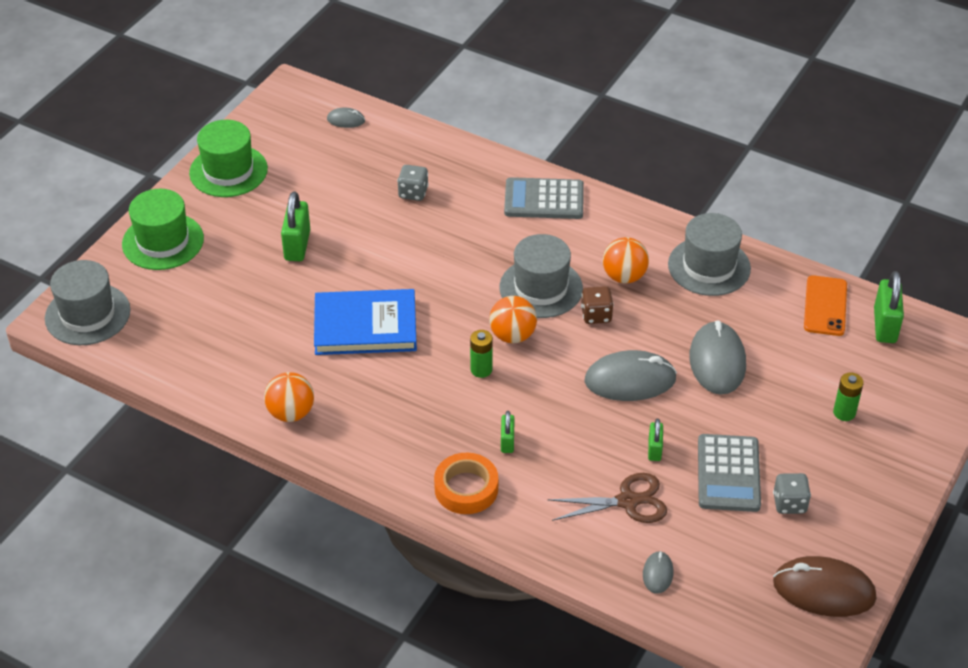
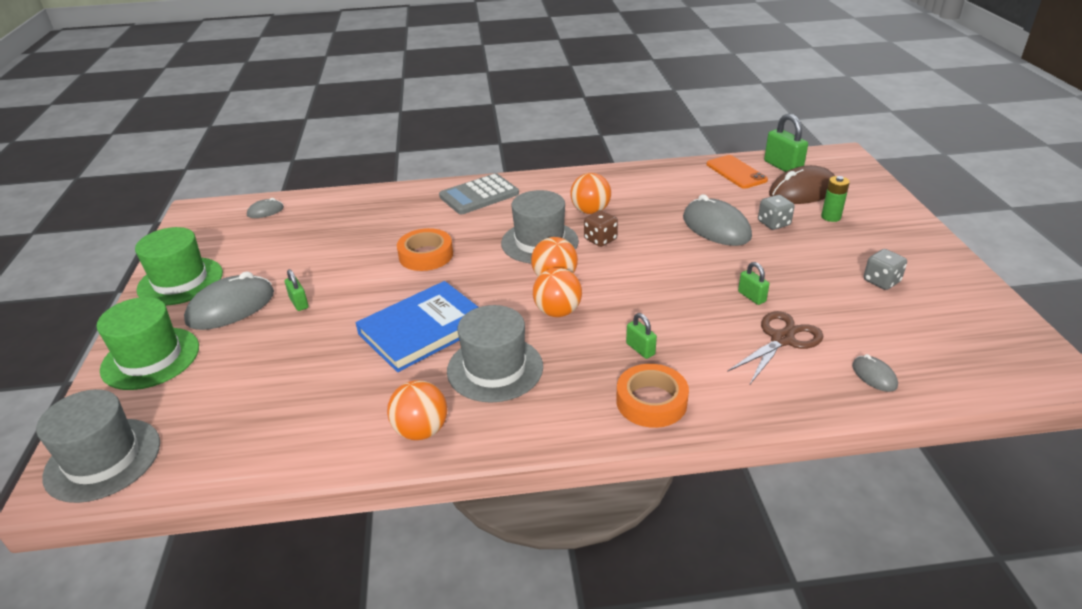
camera: 35 degrees left, 10 degrees down
green padlock [281,191,310,261] -> green padlock [285,269,308,311], size x0.57
grey dice [397,165,429,201] -> grey dice moved to [758,195,795,230]
green battery [470,330,493,378] -> orange ball [533,268,582,317]
grey mouse [584,350,677,401] -> grey mouse moved to [184,271,274,330]
grey hat [668,213,751,296] -> grey hat moved to [447,305,543,403]
grey calculator [698,434,761,512] -> none
brown mouse [773,556,877,617] -> brown mouse moved to [769,165,835,204]
none -> orange tape [397,228,453,271]

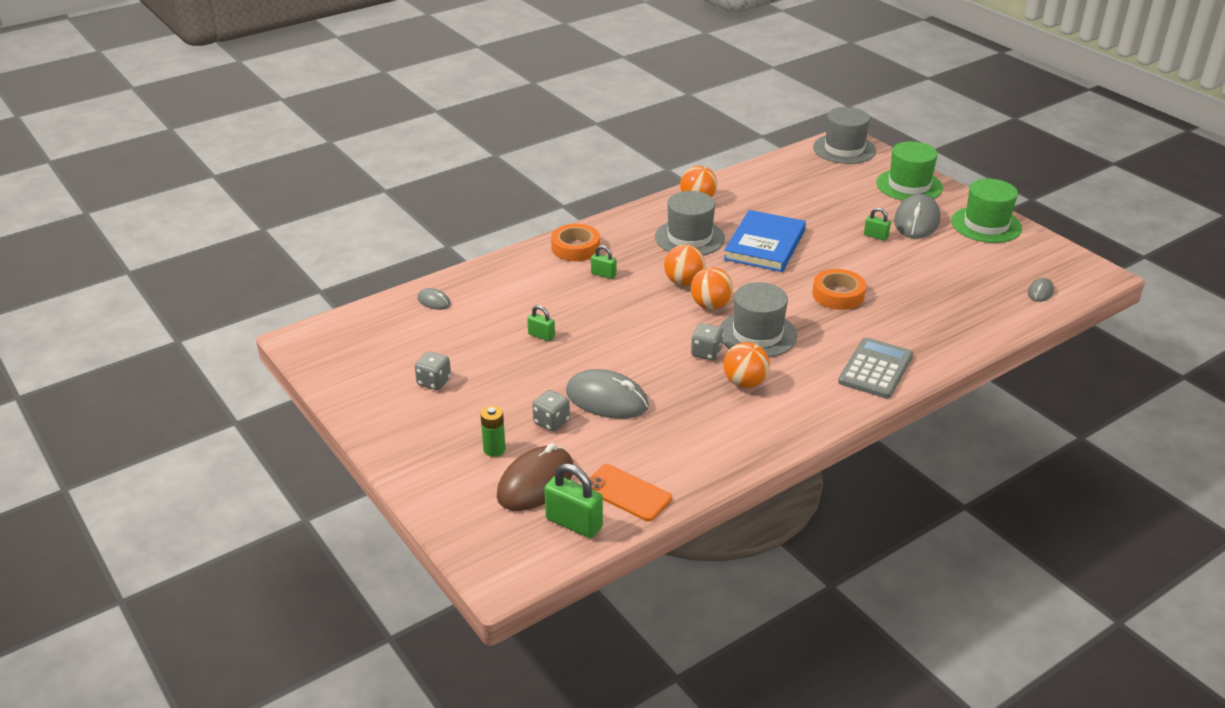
camera: 150 degrees right, 0 degrees up
brown dice [584,210,618,247] -> grey dice [691,323,723,360]
brown scissors [727,311,823,384] -> none

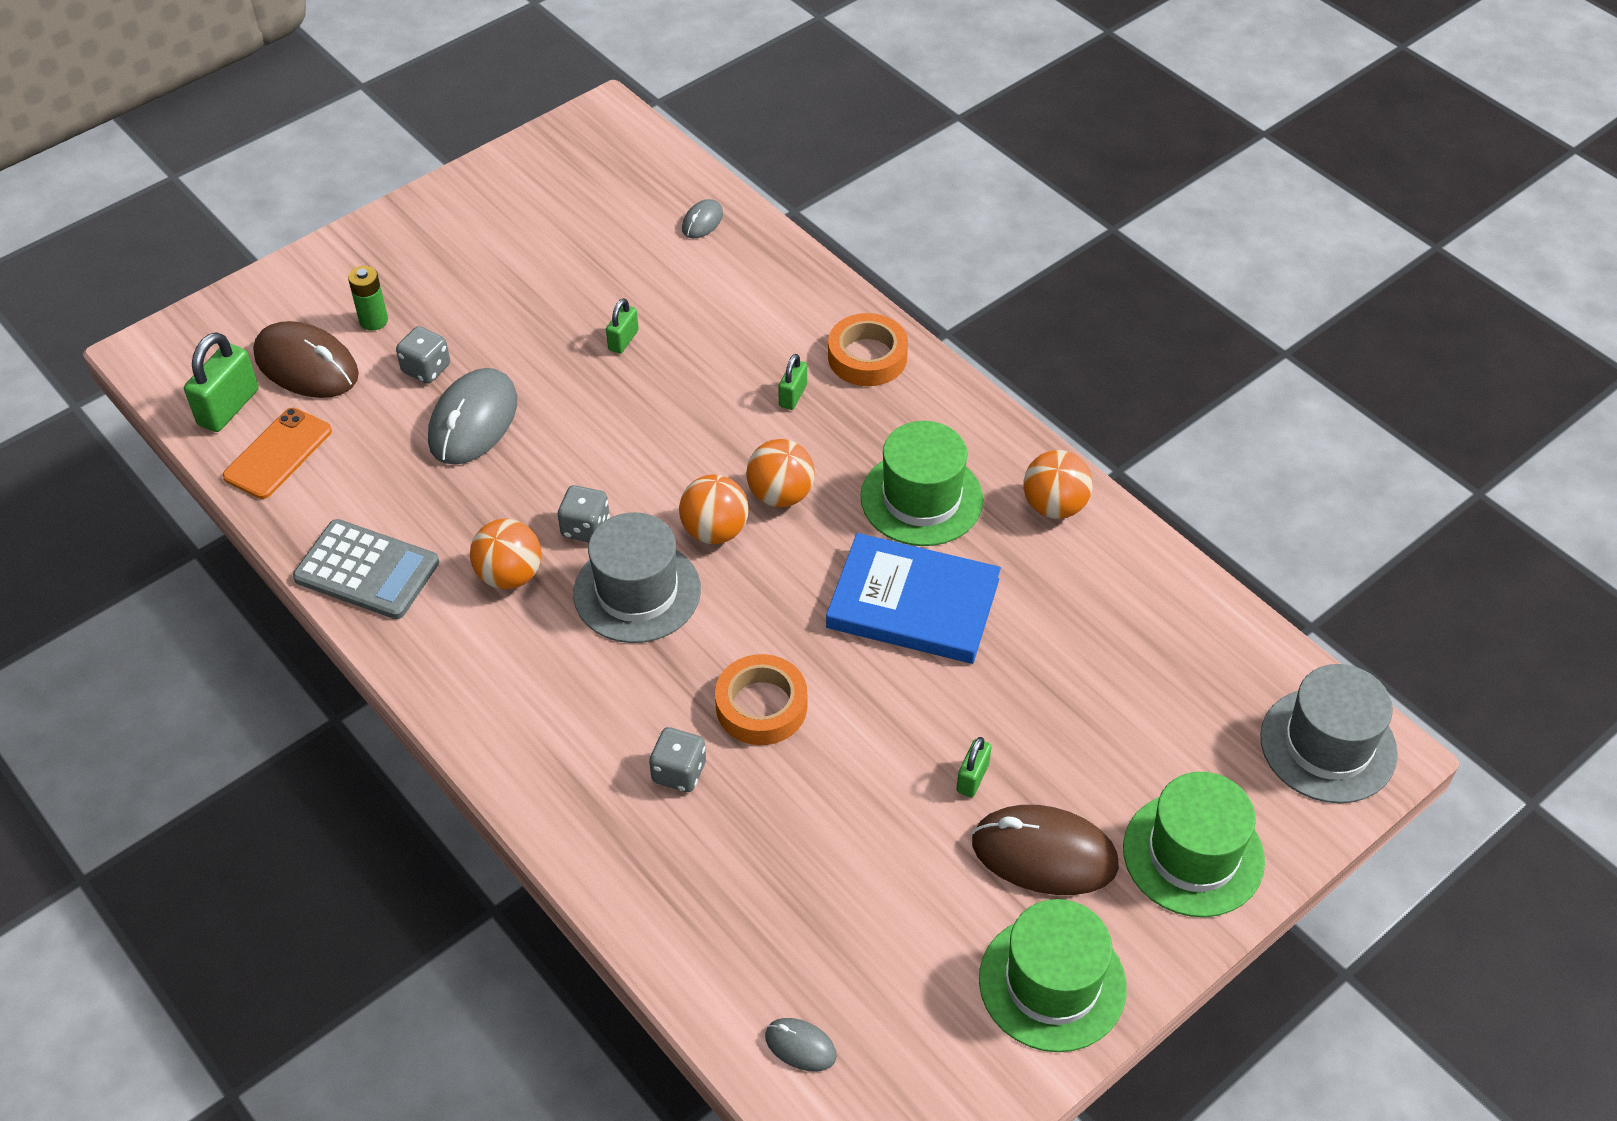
camera: 85 degrees right, 15 degrees up
grey dice [415,351,451,390] -> grey dice moved to [649,727,706,792]
grey hat [655,191,725,255] -> green hat [860,421,983,546]
grey calculator [838,337,913,399] -> grey calculator moved to [293,519,439,619]
grey mouse [894,194,940,239] -> brown mouse [972,805,1119,895]

